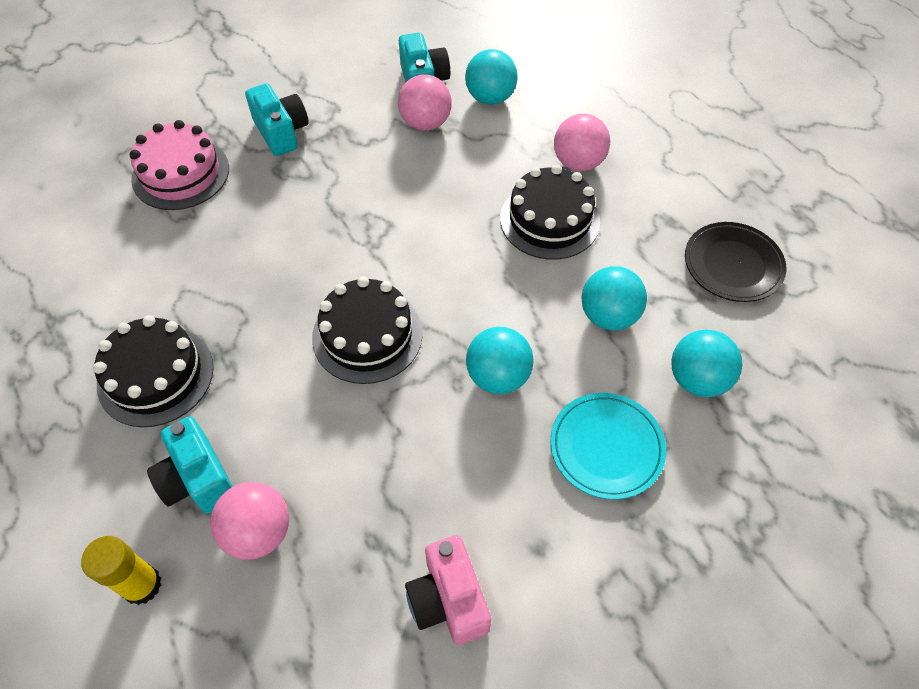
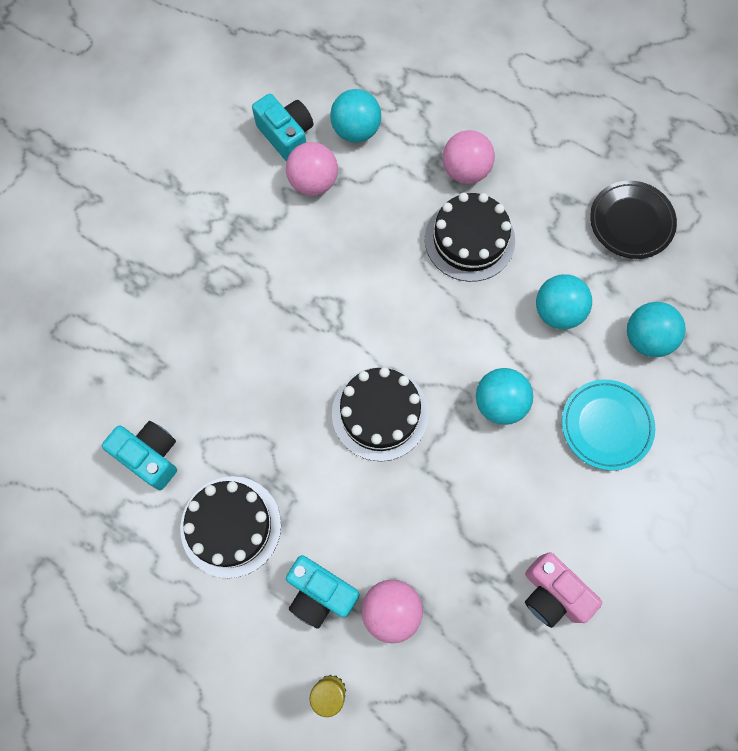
camera: 25 degrees left, 15 degrees up
pink cake [130,120,229,210] -> none
turquoise camera [245,83,309,156] -> turquoise camera moved to [102,421,177,490]

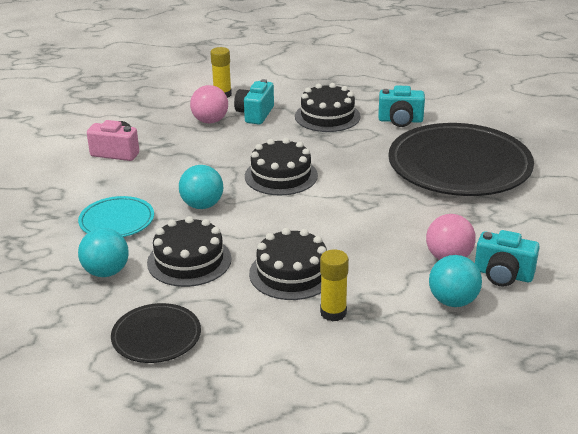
camera: 150 degrees right, 40 degrees down
turquoise camera [286,555,360,629] -> turquoise camera turned 75 degrees counterclockwise [234,79,274,125]
pink ball [442,130,495,184] -> yellow glue stick [320,249,349,322]
turquoise ball [536,274,592,329] -> black cake [147,216,231,287]
none -> black plate [388,123,534,196]

